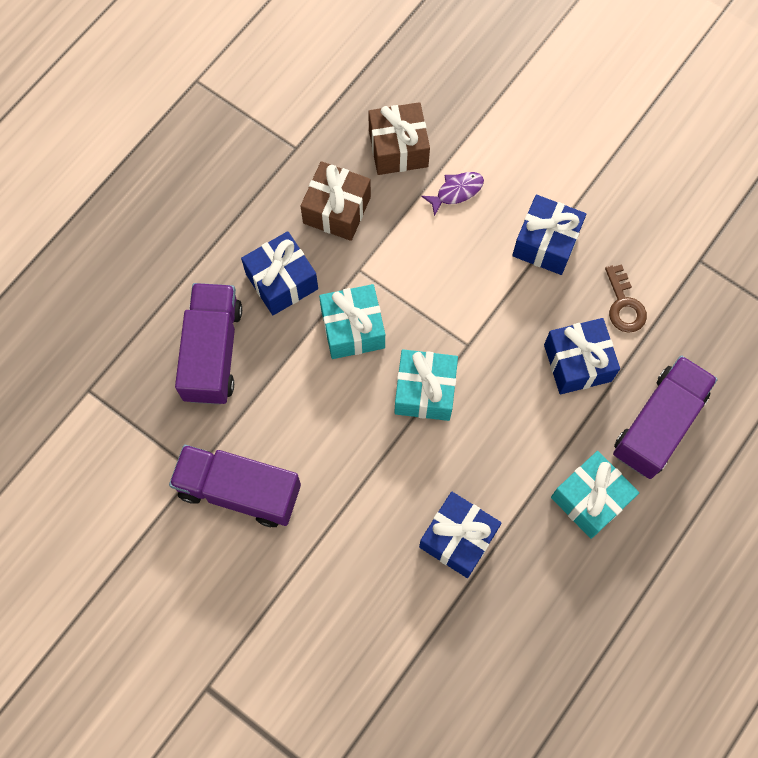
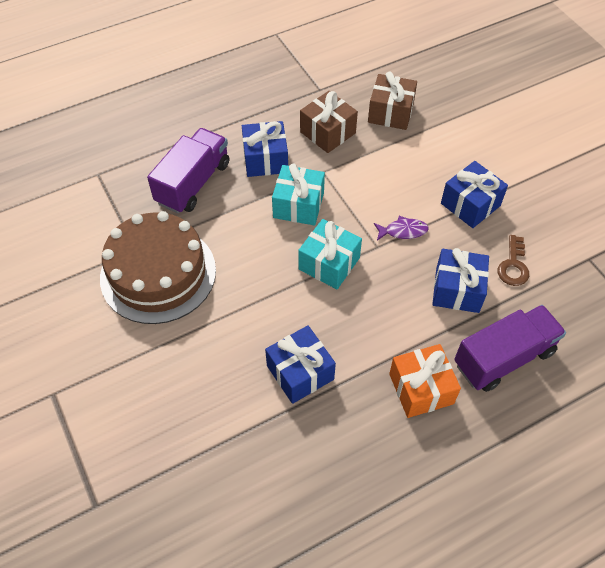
camera: 25 degrees right, 15 degrees down
purple truck [169,445,301,527] -> brown cake [100,211,216,324]
purple fish [421,172,484,216] -> purple fish moved to [374,216,429,240]
turquoise gift [551,451,639,539] -> orange gift [389,344,461,418]

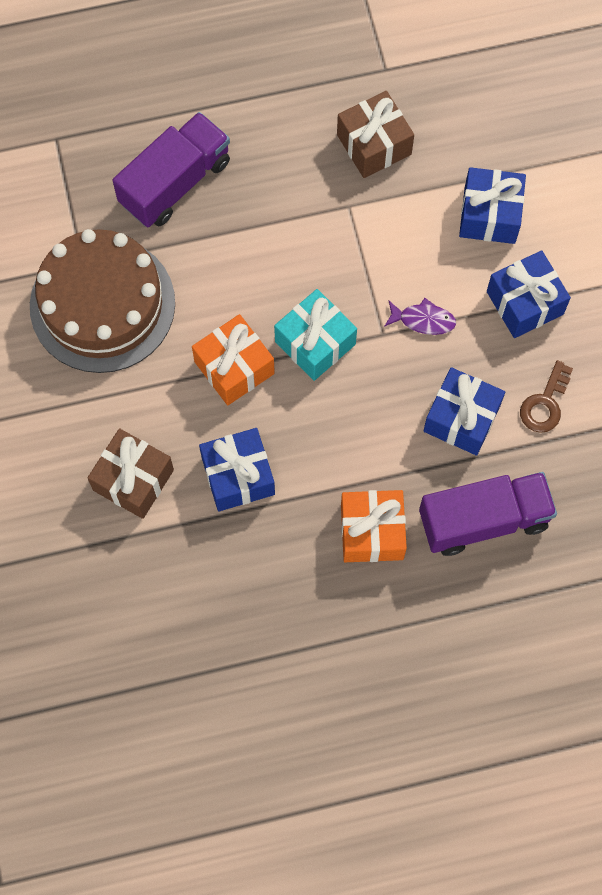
camera: 15 degrees right, 15 degrees up
blue gift [242,121,288,177] -> blue gift moved to [459,167,526,244]
turquoise gift [272,163,325,225] -> none
brown gift [368,72,417,130] -> brown gift moved to [87,428,174,519]
none -> orange gift [192,314,275,405]

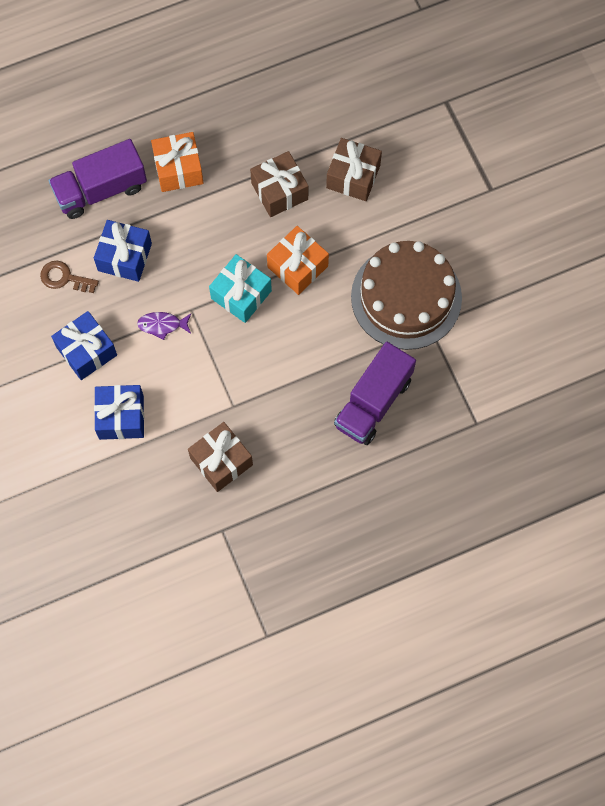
camera: 170 degrees right, 0 degrees up
blue gift [199,428,275,512] -> brown gift [250,151,308,217]
brown key [520,360,573,433] -> brown key turned 90 degrees counterclockwise [40,261,99,293]

